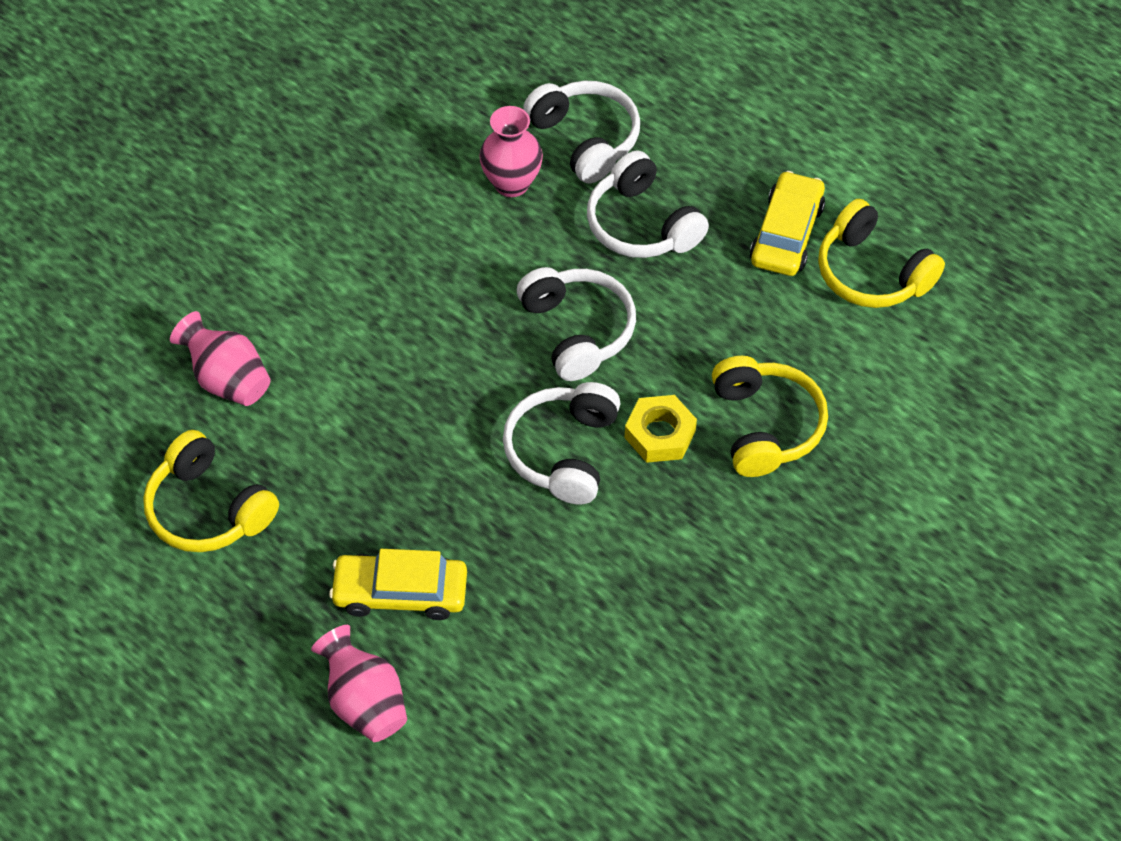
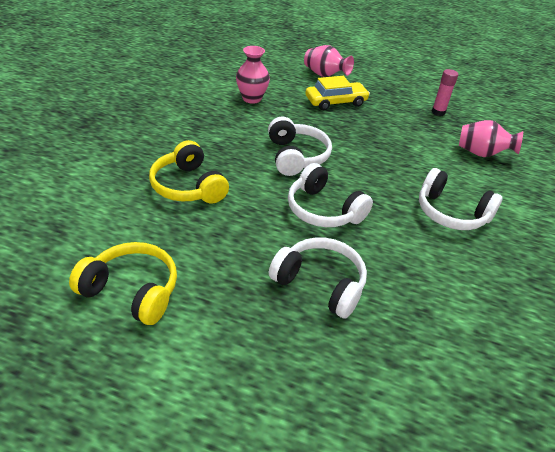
camera: 155 degrees right, 15 degrees down
yellow headphones [143,430,279,552] -> pink glue stick [432,69,458,116]
pink vase [479,106,543,197] -> pink vase moved to [236,46,270,104]
white headphones [523,81,640,183] -> white headphones moved to [419,168,503,230]
yellow nut [625,395,697,463] -> none
yellow car [750,171,825,276] -> none

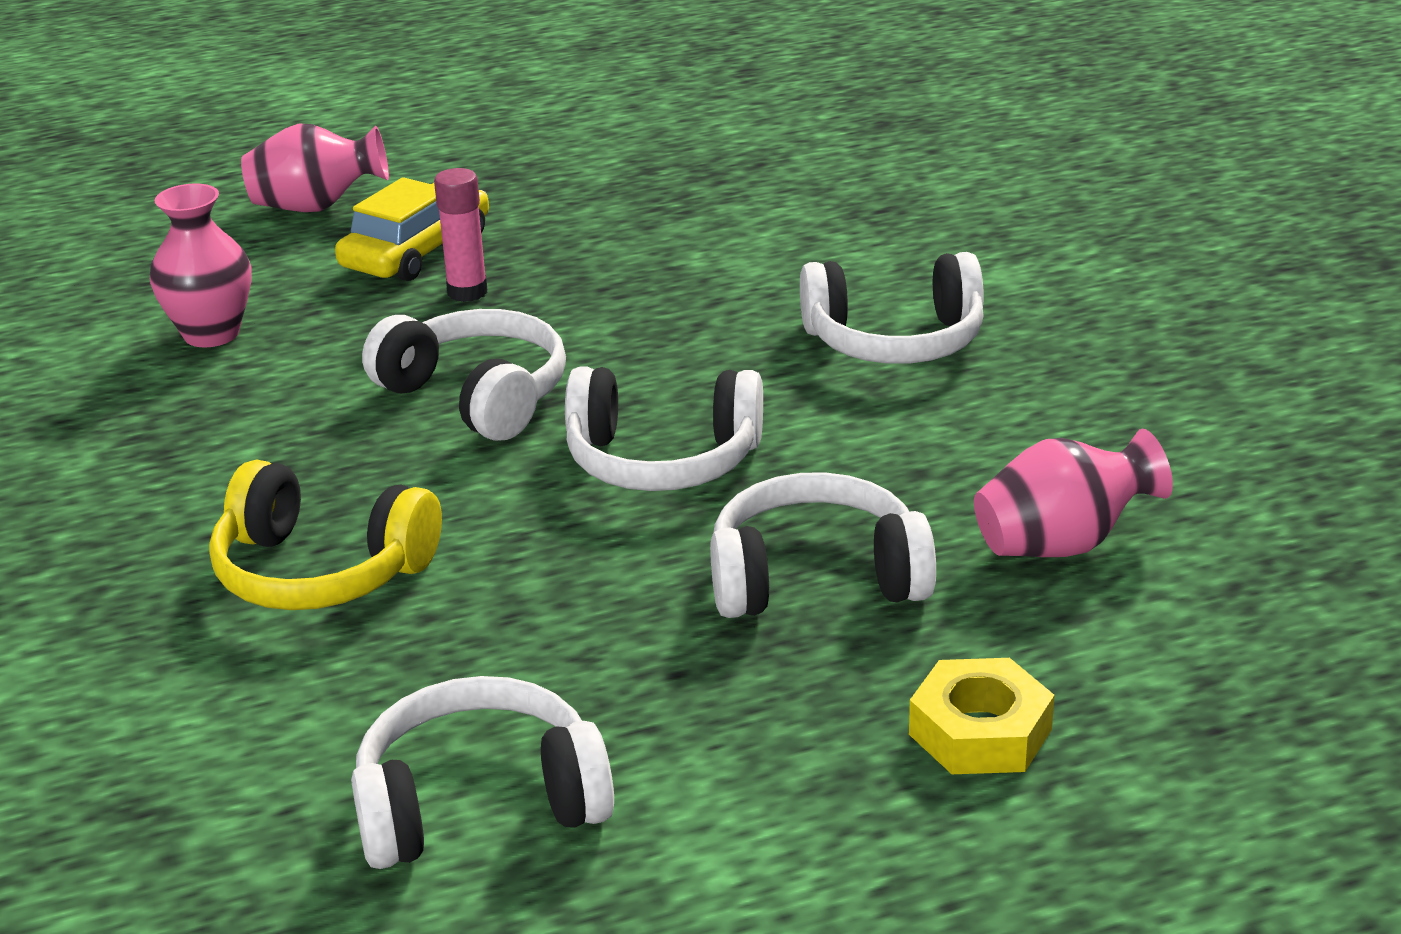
camera: 35 degrees left, 10 degrees down
yellow headphones [69,242,177,325] -> white headphones [351,676,614,869]
pink glue stick [432,69,458,116] -> pink glue stick moved to [434,168,487,302]
pink vase [459,120,523,157] -> pink vase moved to [974,429,1173,557]
none -> yellow nut [909,658,1055,774]

